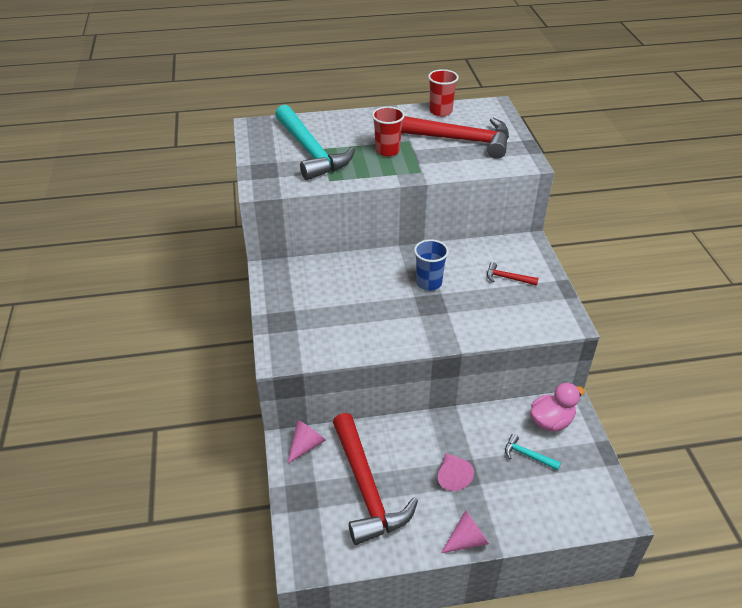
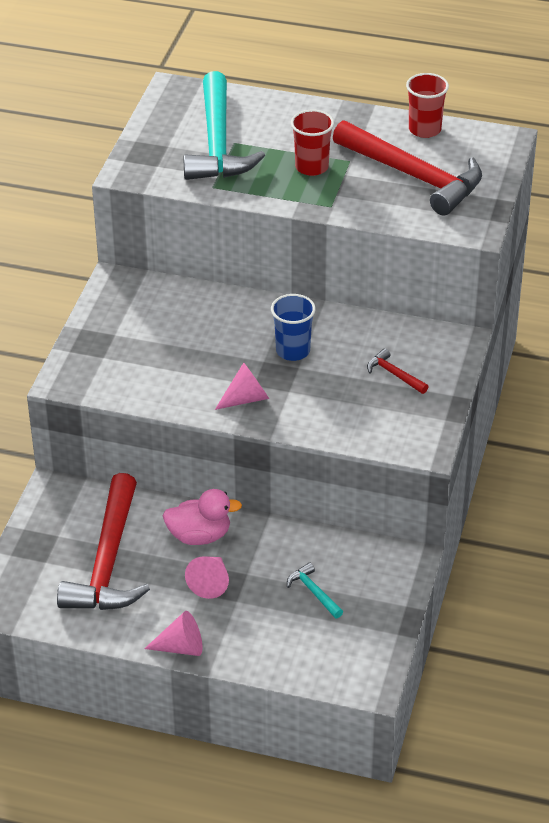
camera: 25 degrees right, 0 degrees up
pink cone [287,420,326,464] -> pink cone moved to [215,362,269,410]
pink duck [530,383,585,432] -> pink duck moved to [163,489,242,545]

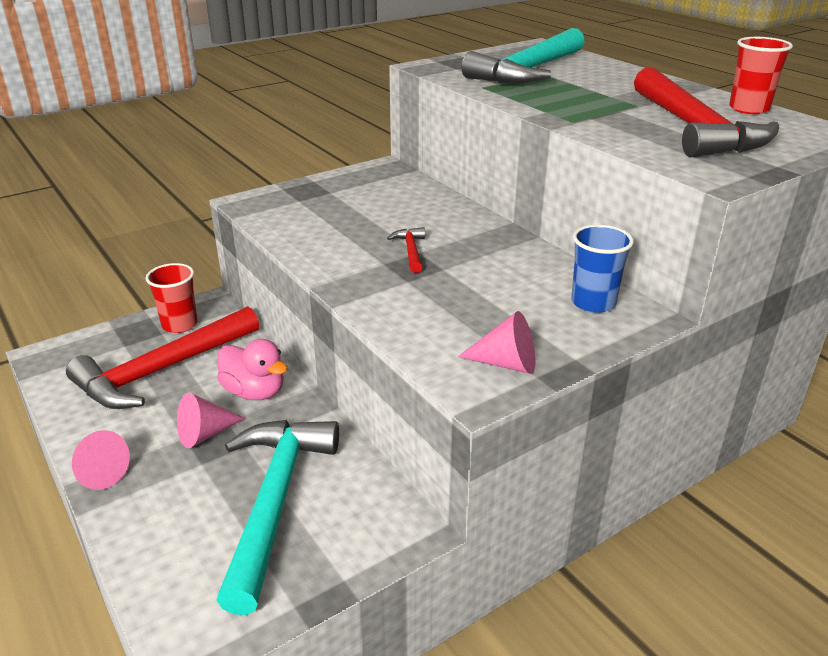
camera: 40 degrees right, 10 degrees down
pink cone [215,362,269,410] -> pink cone moved to [458,311,536,374]
blue cup [271,294,316,361] -> blue cup moved to [571,224,634,313]
turquoise hammer [287,562,343,618] -> turquoise hammer [216,420,339,615], size x2.45
red cup [291,110,334,176] -> red cup moved to [146,263,198,333]
red hammer [367,348,429,394] -> red hammer moved to [387,227,425,273]

